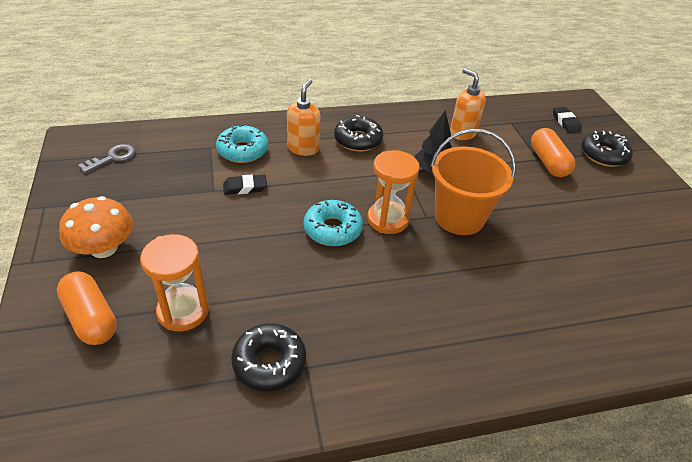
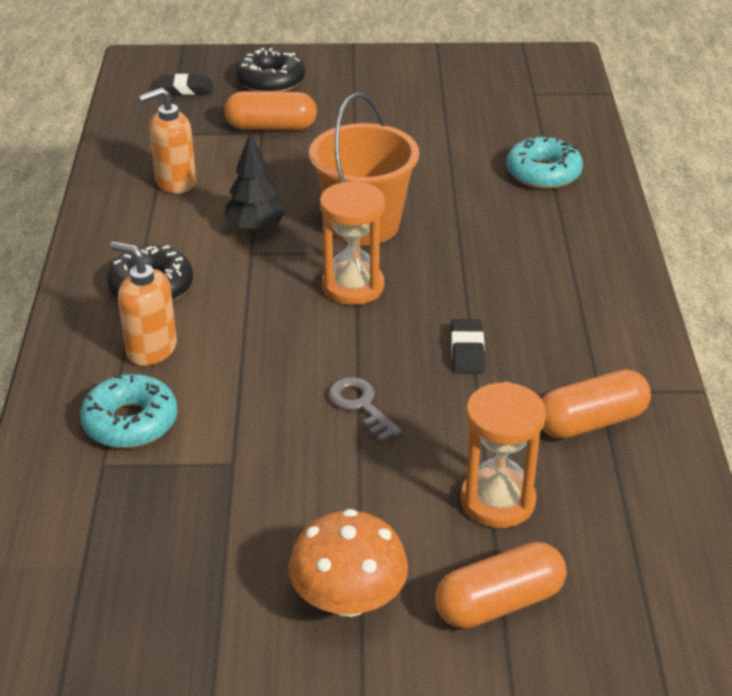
camera: 75 degrees left, 5 degrees down
grey key [78,144,135,173] -> grey key moved to [328,377,402,442]
black eraser [223,174,267,195] -> black eraser moved to [451,319,485,374]
black donut [231,323,306,391] -> orange capsule [542,369,651,439]
turquoise donut [304,200,363,246] -> turquoise donut moved to [506,135,583,189]

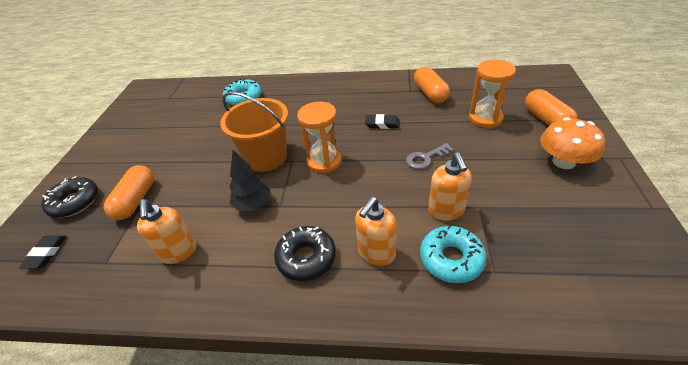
camera: 80 degrees left, 5 degrees up
none -> orange soap dispenser [428,152,472,221]

